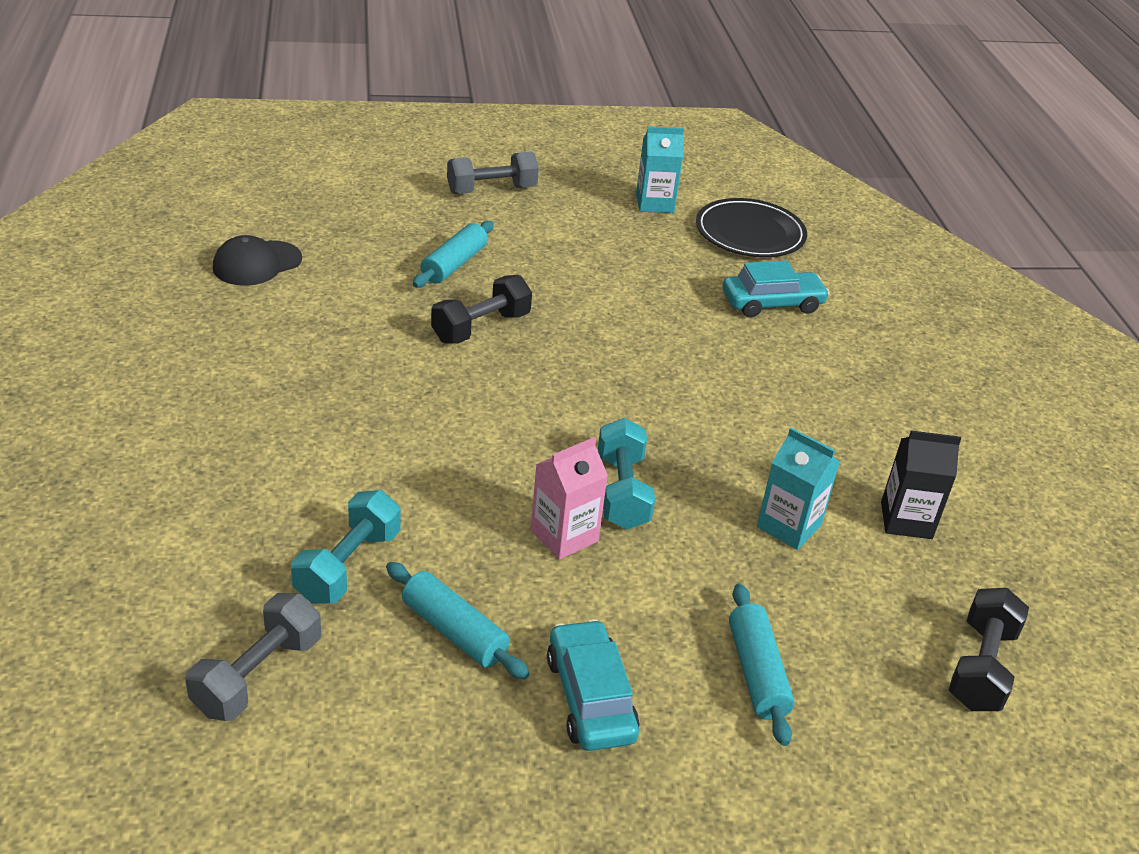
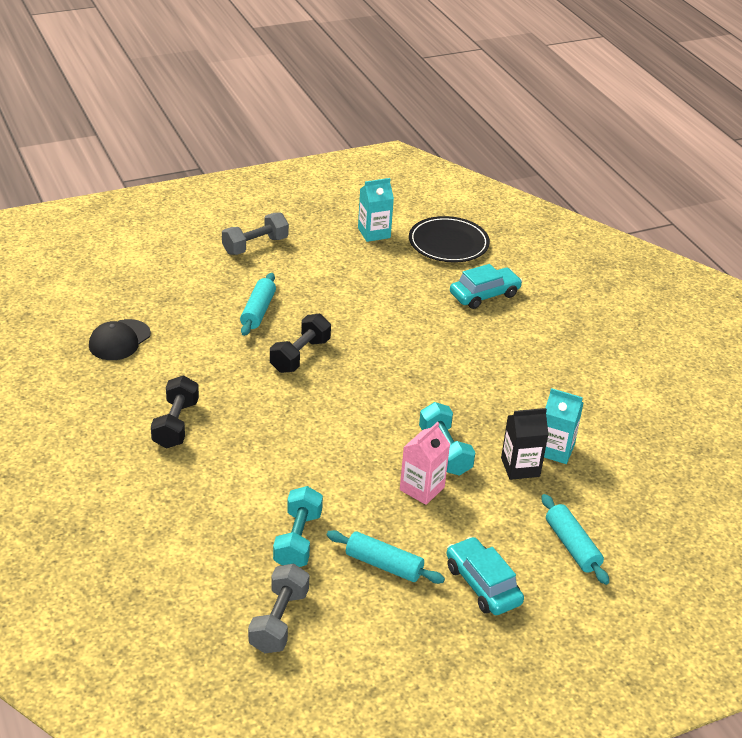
camera: 15 degrees left, 0 degrees up
black carton [881,431,961,539] -> black carton moved to [501,408,549,480]
black dumbbell [949,588,1029,711] -> black dumbbell moved to [151,375,199,449]

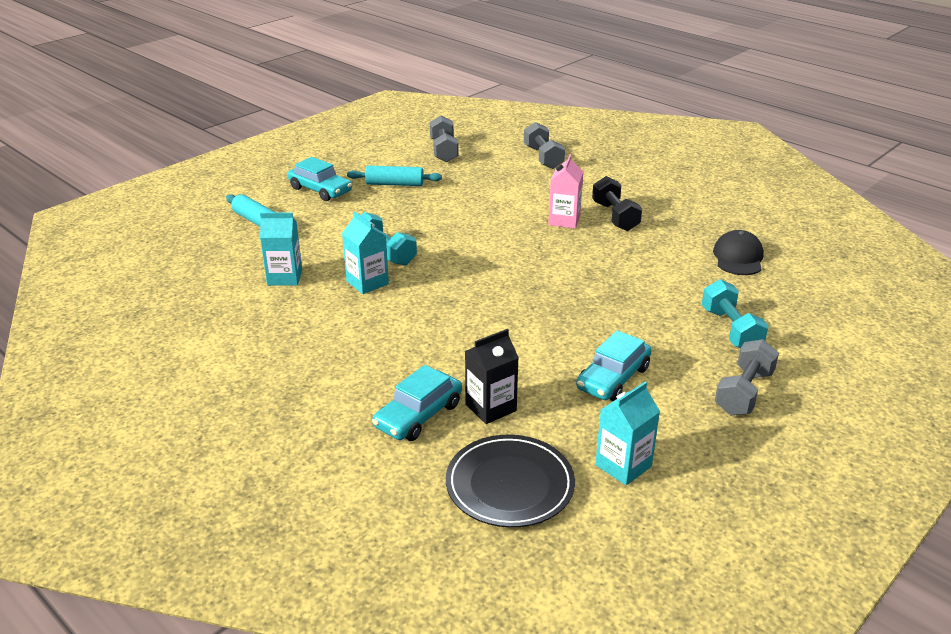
camera: 160 degrees right, 5 degrees down
turquoise rolling pin [240,273,276,336] -> none
black dumbbell [270,314,331,373] -> none
turquoise dumbbell [273,486,323,567] -> turquoise dumbbell moved to [702,279,769,348]
pink carton [400,422,450,505] -> pink carton moved to [548,154,584,229]
black carton [501,408,549,480] -> black carton moved to [465,329,519,424]
none -> turquoise carton [342,212,389,294]
none -> grey dumbbell [524,122,565,169]
none -> turquoise car [576,330,652,401]

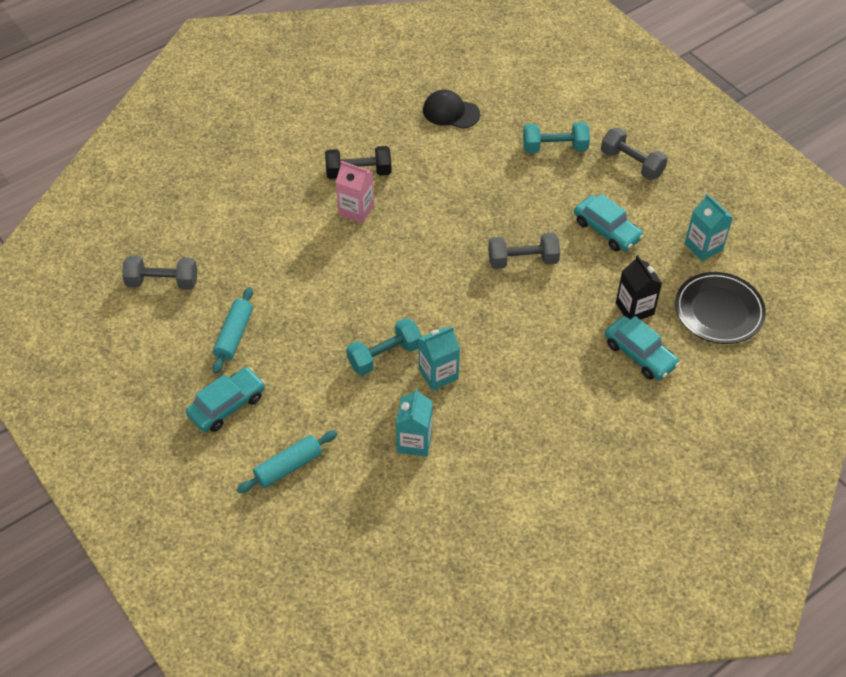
camera: 80 degrees left, 20 degrees up
grey dumbbell [524,122,565,169] -> grey dumbbell moved to [488,233,560,269]

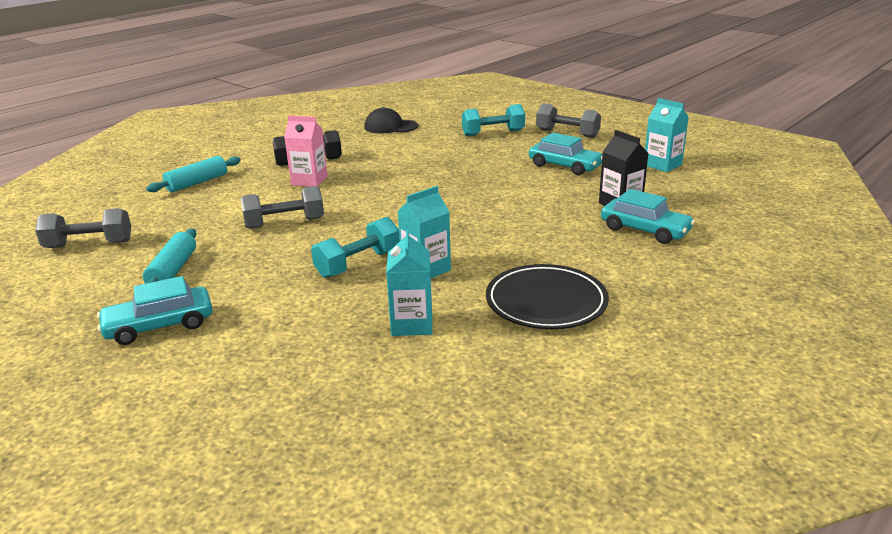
camera: 10 degrees left, 25 degrees down
turquoise car [186,367,265,432] -> turquoise car turned 150 degrees counterclockwise [97,276,213,345]
turquoise rolling pin [237,430,337,493] -> turquoise rolling pin moved to [146,156,241,192]
grey dumbbell [488,233,560,269] -> grey dumbbell moved to [241,186,324,229]
black plate [675,272,766,344] -> black plate moved to [486,264,609,329]

